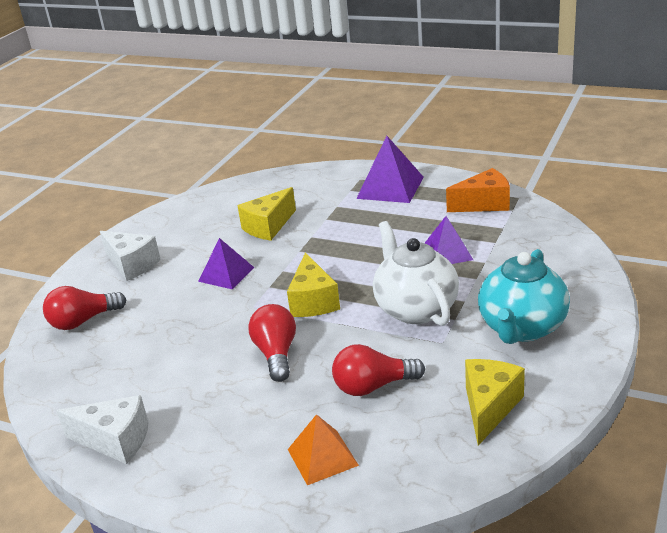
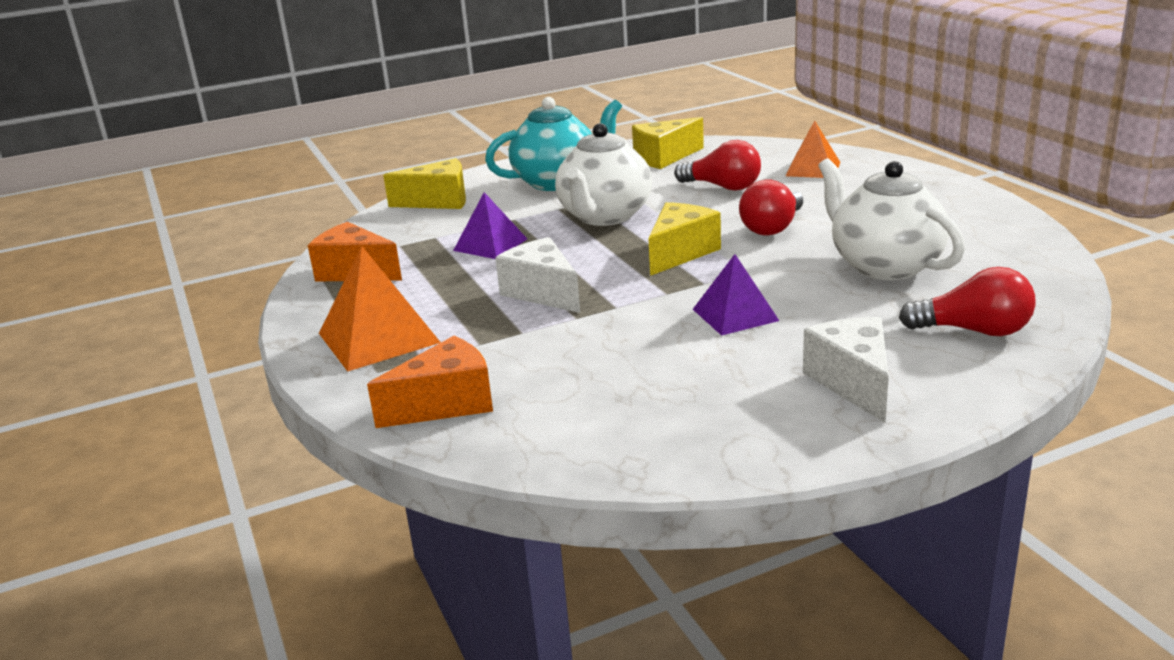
camera: 140 degrees left, 5 degrees down
white cheese [57,395,149,464] -> white cheese moved to [495,237,580,313]
yellow cheese [237,187,296,241] -> yellow cheese moved to [383,158,466,209]
purple pyramid [356,136,424,203] -> orange pyramid [319,246,441,372]
none -> orange cheese [367,336,493,428]
none -> white teapot [818,158,965,280]

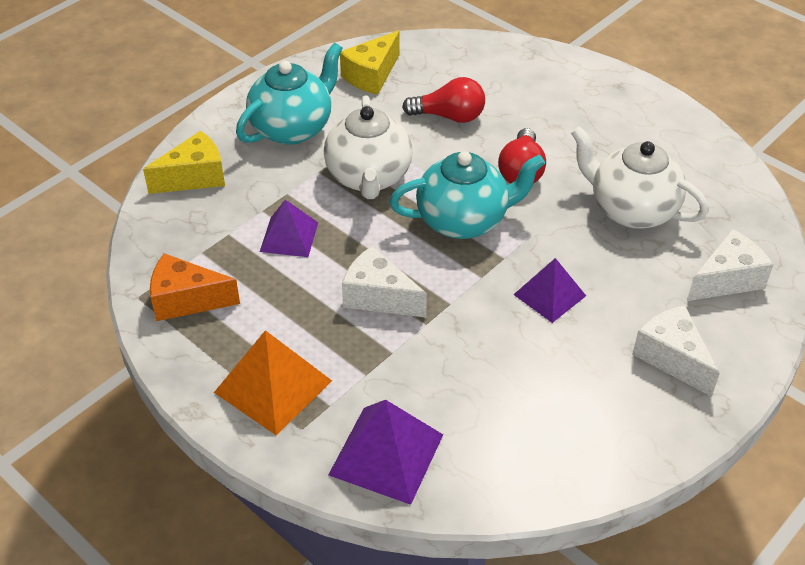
camera: 25 degrees left, 20 degrees up
orange cheese [367,336,493,428] -> purple pyramid [328,400,443,505]
yellow cheese [648,202,721,276] -> turquoise teapot [389,151,545,239]
orange pyramid [786,121,840,178] -> none
red light bulb [899,267,1036,336] -> white cheese [687,229,774,301]

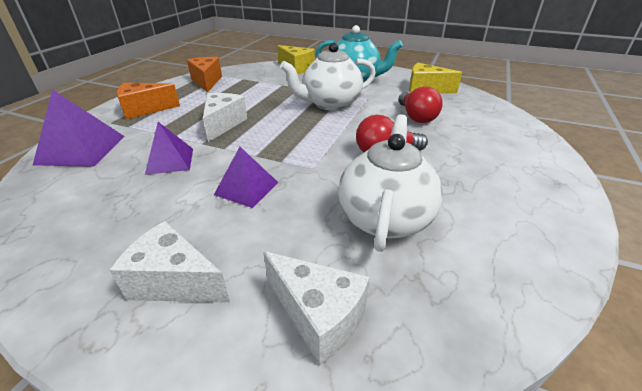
camera: 70 degrees right, 10 degrees down
orange pyramid [214,330,332,435] -> orange cheese [117,83,180,120]
purple pyramid [260,200,318,257] -> purple pyramid moved to [145,122,193,175]
turquoise teapot [389,151,545,239] -> none
white cheese [632,305,720,397] -> white cheese turned 105 degrees counterclockwise [110,221,230,303]

